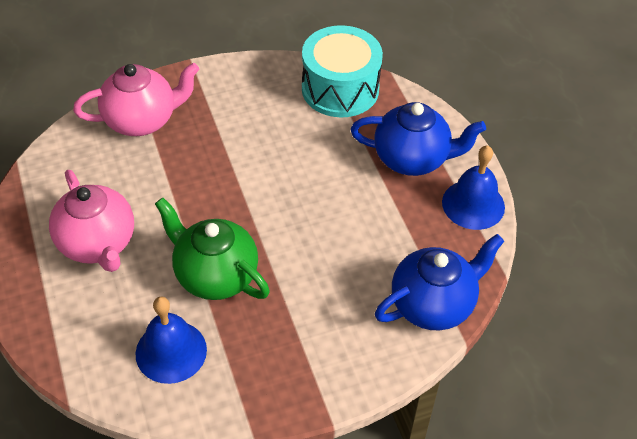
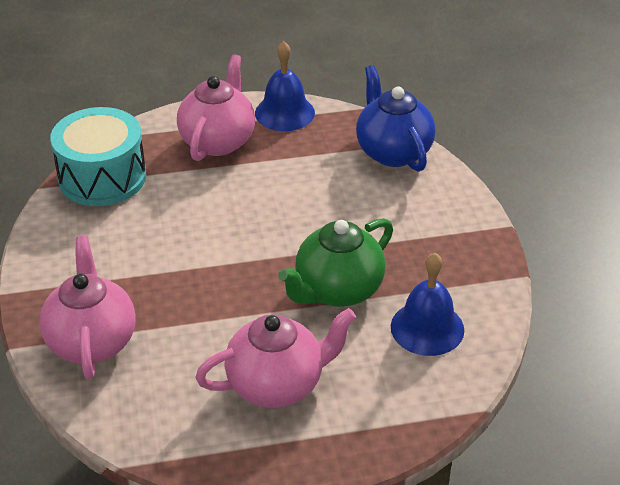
camera: 80 degrees left, 10 degrees down
blue teapot [351,102,486,176] -> pink teapot [177,54,255,161]

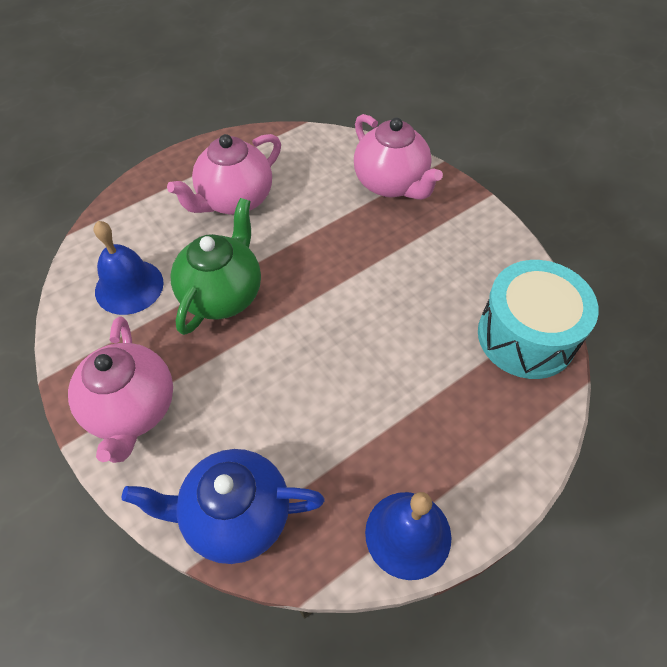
camera: 155 degrees right, 15 degrees up
pink teapot [177,54,255,161] -> pink teapot moved to [68,316,173,463]
blue teapot [356,65,436,172] -> blue teapot turned 135 degrees clockwise [122,449,324,564]

